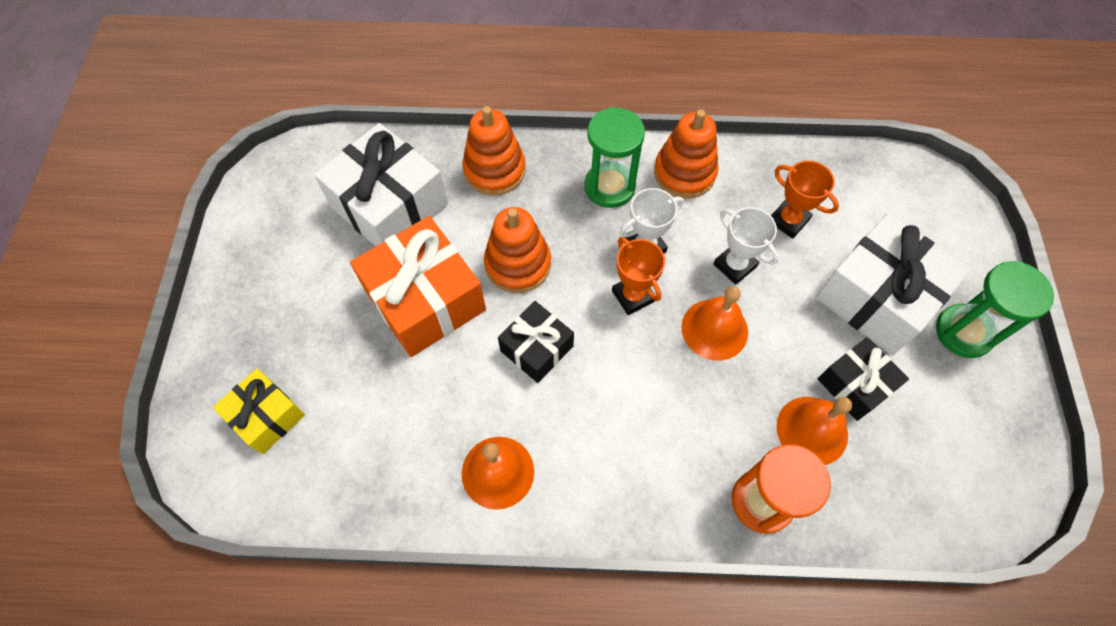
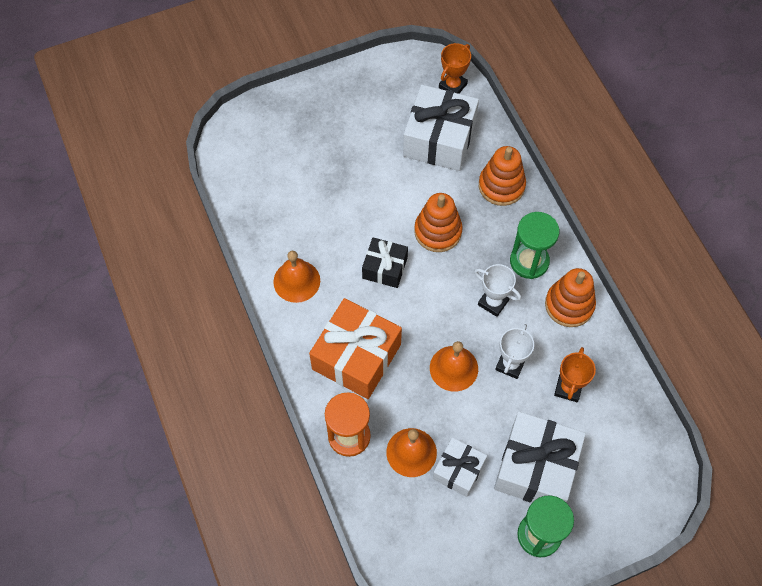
camera: 65 degrees right, 0 degrees up
yellow gift [213,368,305,454] -> none
orange gift [350,216,486,357] -> orange gift moved to [309,298,402,399]
orange trophy [612,237,665,315] -> orange trophy moved to [439,43,471,94]
black gift [818,337,909,421] -> white gift [433,437,487,497]

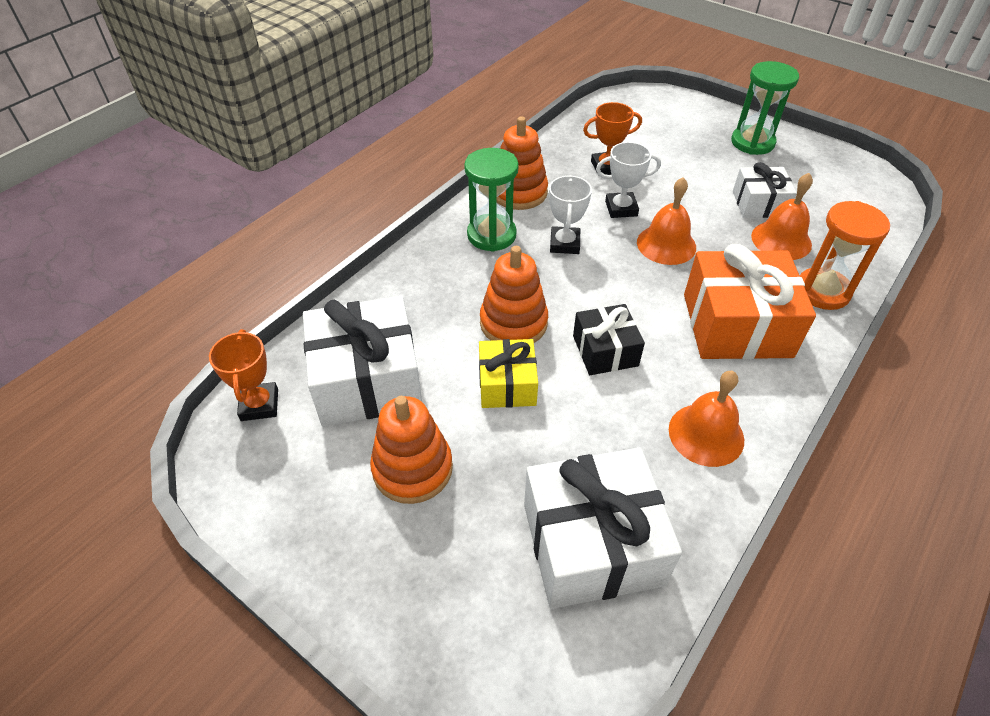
camera: 120 degrees left, 15 degrees down
orange trophy [439,43,471,94] -> orange trophy turned 75 degrees clockwise [209,329,278,421]
orange stacking toy [479,146,526,206] -> orange stacking toy moved to [370,396,453,504]
white gift [494,411,586,503] -> white gift moved to [524,447,682,609]
none -> yellow gift [479,339,538,408]

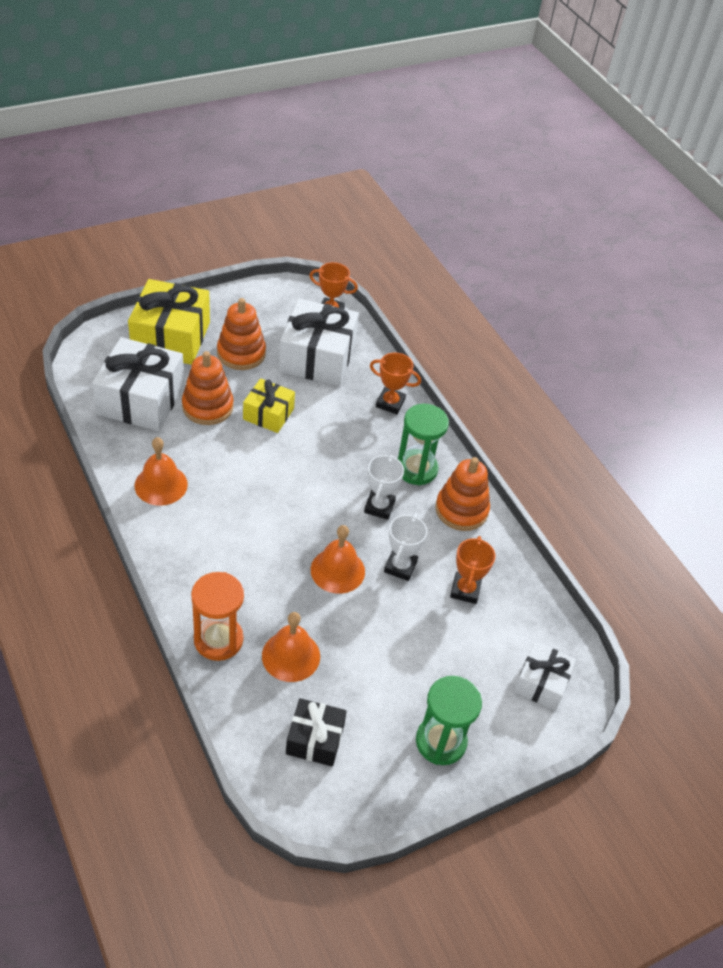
camera: 110 degrees right, 0 degrees up
orange stacking toy [480,246,548,343] -> orange stacking toy moved to [182,351,234,425]
white trophy [549,175,592,254] -> white trophy turned 75 degrees clockwise [364,454,404,520]
black gift [573,304,645,375] -> black gift moved to [286,698,347,767]
orange gift [684,244,816,359] -> none
white gift [733,162,797,218] -> white gift moved to [514,641,576,710]
none -> yellow gift [128,279,210,365]
none -> orange trophy [370,352,421,414]

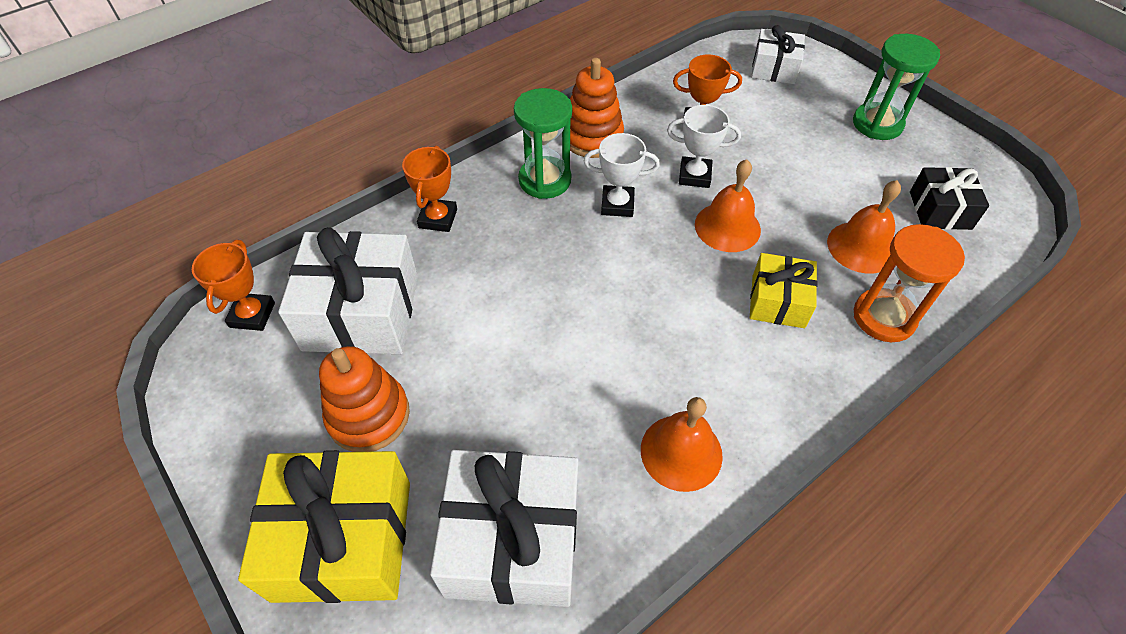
camera: 95 degrees left, 5 degrees up
orange stacking toy [182,351,234,425] -> none
yellow gift [243,378,295,433] -> yellow gift moved to [750,253,818,328]

